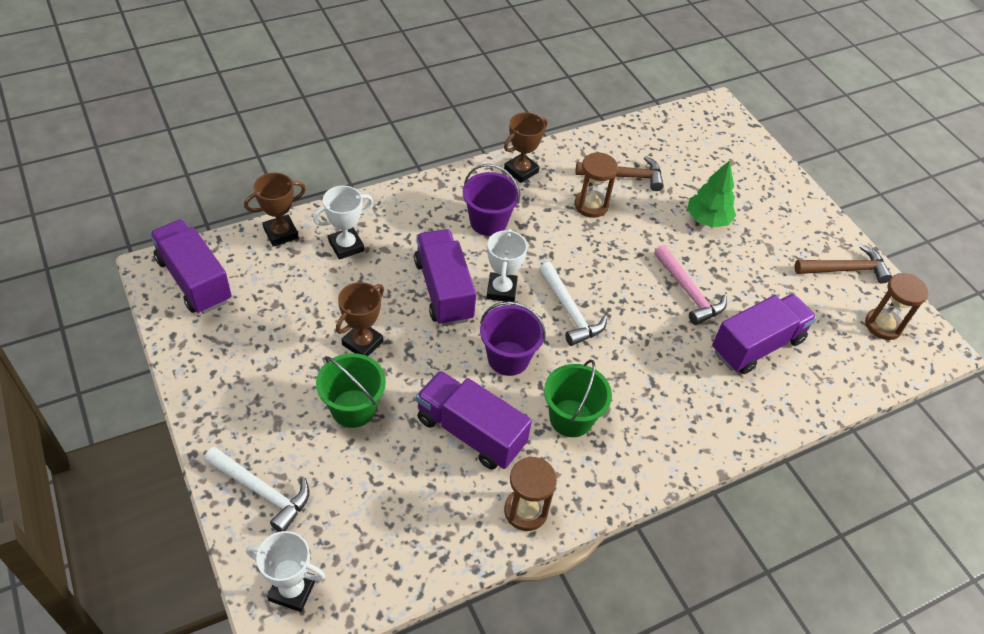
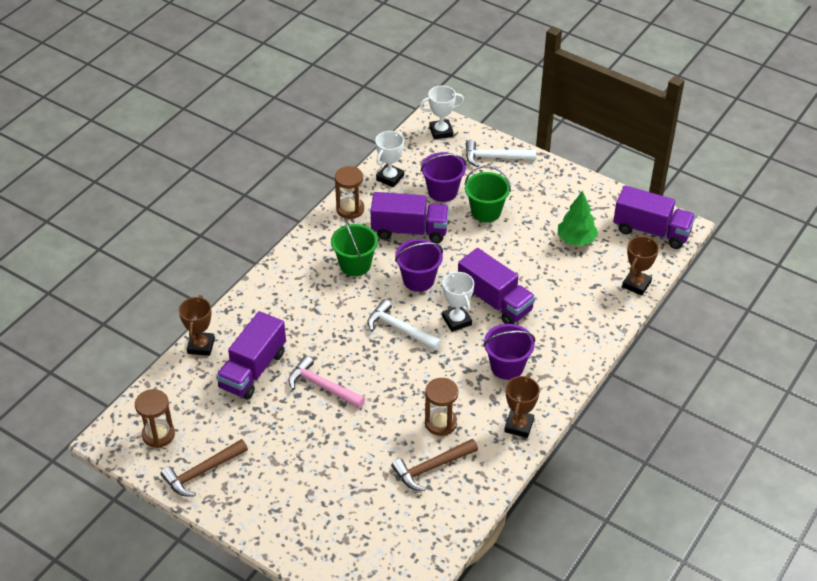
camera: 155 degrees right, 5 degrees down
white trophy [313,186,373,260] -> white trophy moved to [375,131,404,187]
brown trophy [336,282,384,356] -> brown trophy moved to [179,295,215,356]
green tree [687,160,736,228] -> green tree moved to [558,191,598,246]
none -> purple bucket [420,152,466,202]

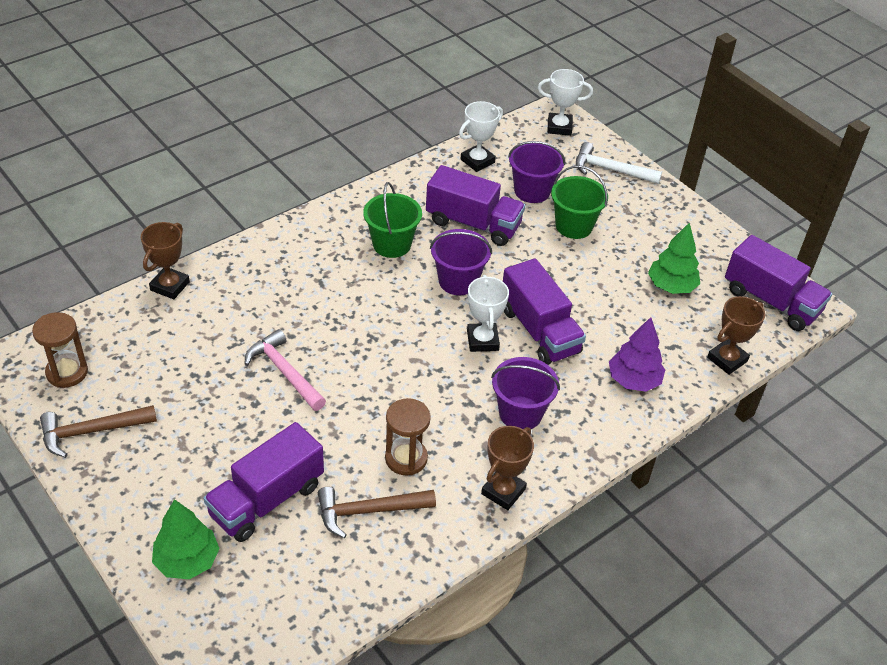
camera: 15 degrees right, 0 degrees up
purple truck [216,311,286,400] -> purple truck moved to [203,422,324,542]
brown hourglass [335,166,364,219] -> none
white hammer [367,299,441,351] -> none
none -> green tree [152,499,220,579]
none -> purple tree [609,317,665,392]

